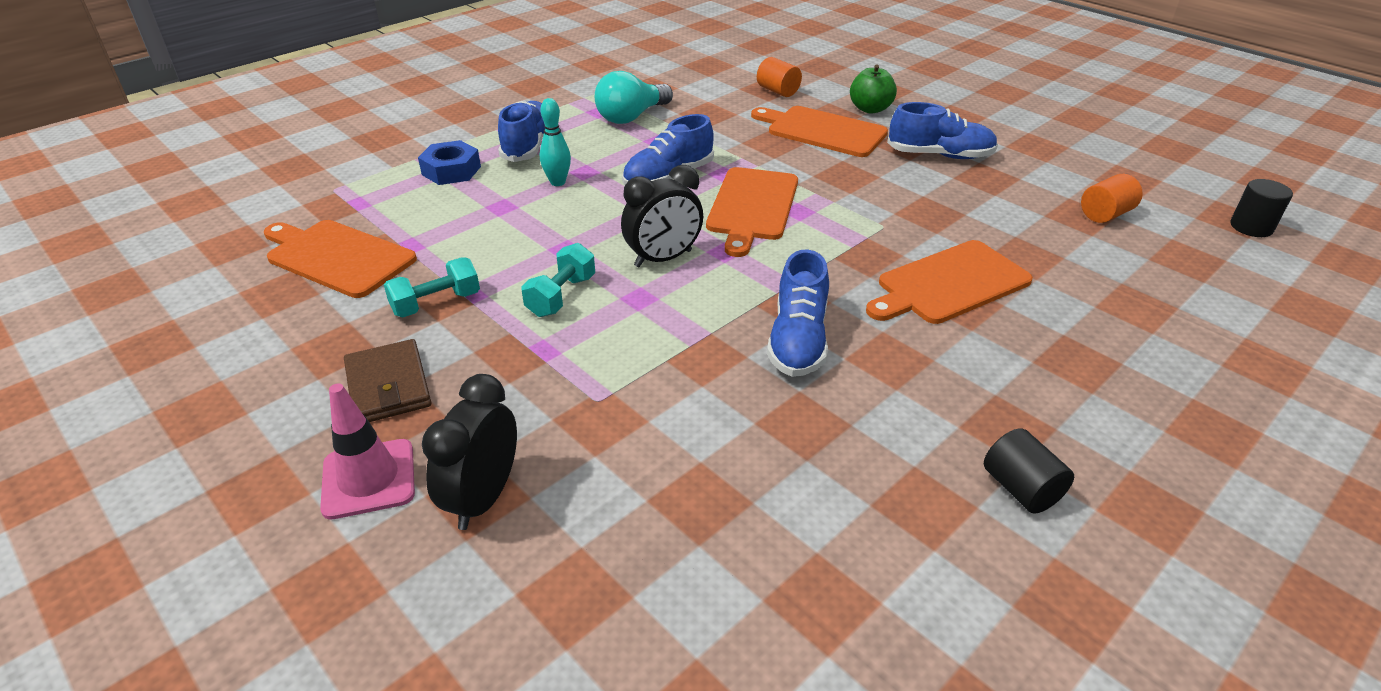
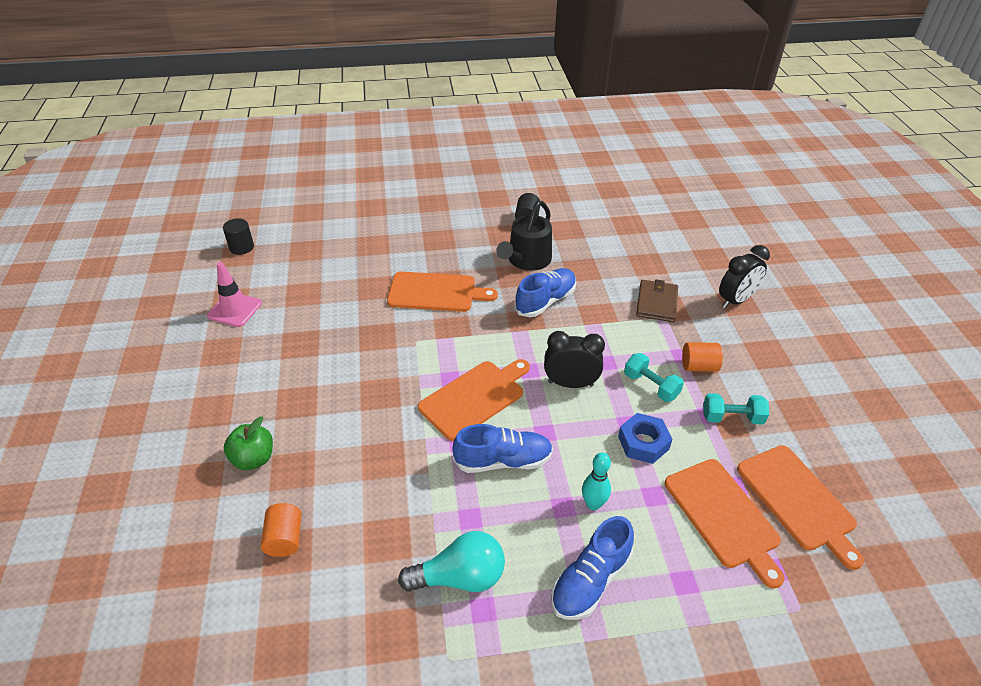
camera: 145 degrees left, 5 degrees up
pink traffic cone [320,383,415,520] -> pink traffic cone moved to [207,262,262,327]
brown wallet [344,339,431,422] -> brown wallet moved to [636,279,678,322]
blue nut [418,140,481,185] -> blue nut moved to [618,413,672,464]
turquoise dumbbell [521,243,595,317] -> turquoise dumbbell turned 75 degrees clockwise [624,353,684,402]
orange cutting board [751,106,888,157] -> orange cutting board moved to [665,459,785,589]
blue shoe [887,102,998,159] -> none
orange cylinder [1081,174,1143,223] -> orange cylinder moved to [682,342,723,372]
none -> black watering can [496,201,552,271]

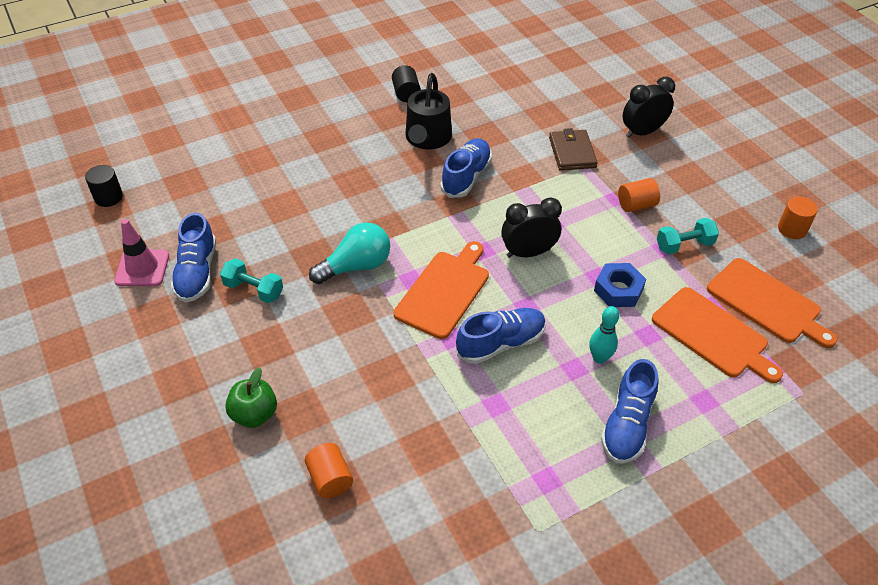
camera: 20 degrees left, 5 degrees up
orange cutting board [387,272,498,312] -> none
turquoise light bulb [398,531,505,592] -> turquoise light bulb moved to [309,223,390,284]
turquoise dumbbell [624,353,684,402] -> turquoise dumbbell moved to [220,258,283,303]
black clock [719,245,770,308] -> black clock turned 150 degrees counterclockwise [623,77,675,138]
none -> blue shoe [171,212,216,303]
none -> orange cylinder [778,196,818,239]

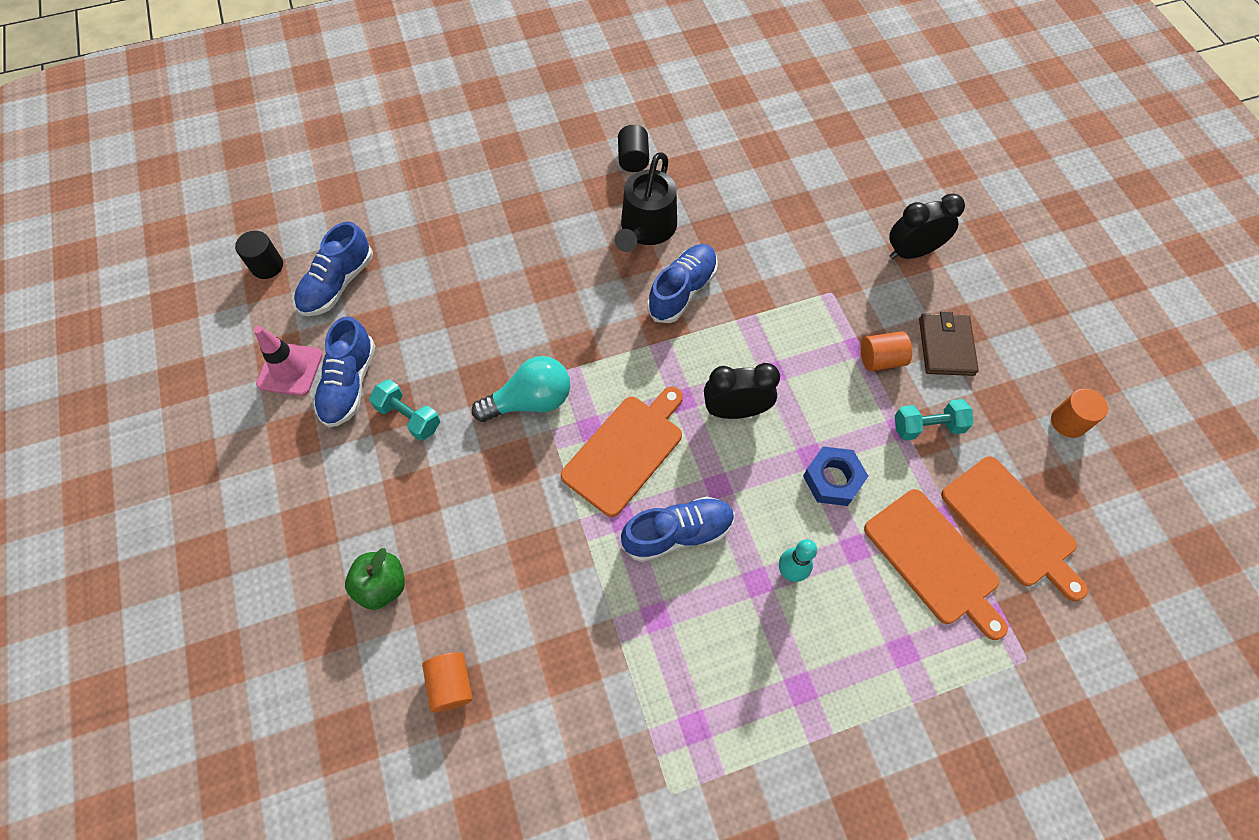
camera: 10 degrees right, 15 degrees up
brown wallet [549,128,598,171] -> brown wallet moved to [919,311,979,376]
blue shoe [601,359,658,463] -> blue shoe moved to [294,221,373,316]

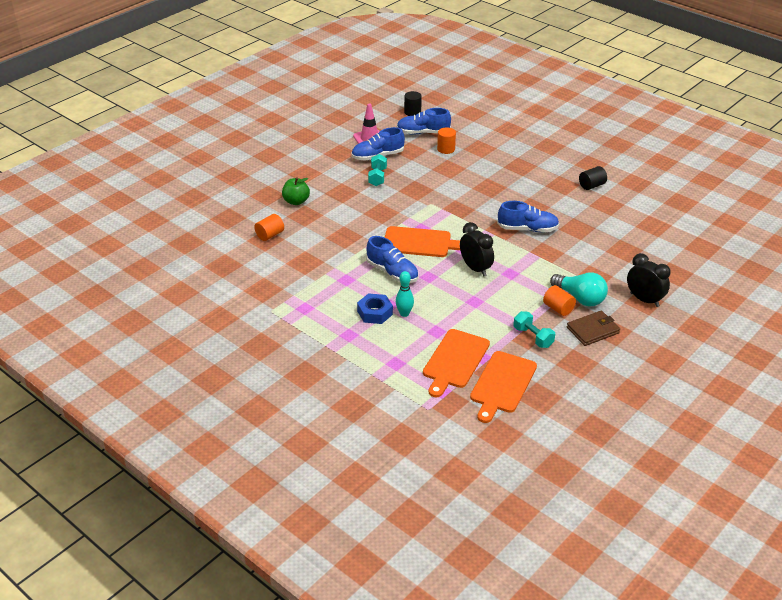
camera: 60 degrees right, 25 degrees down
turquoise light bulb [472,356,570,422] -> turquoise light bulb moved to [550,272,608,306]
black watering can [615,153,677,252] -> none
blue nut [803,446,868,506] -> blue nut moved to [357,293,393,324]
orange cylinder [1051,389,1108,438] -> orange cylinder moved to [437,127,456,154]

